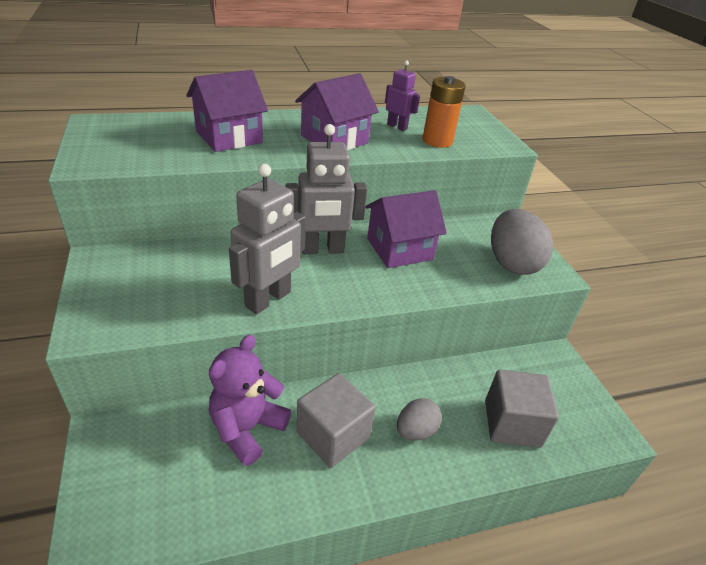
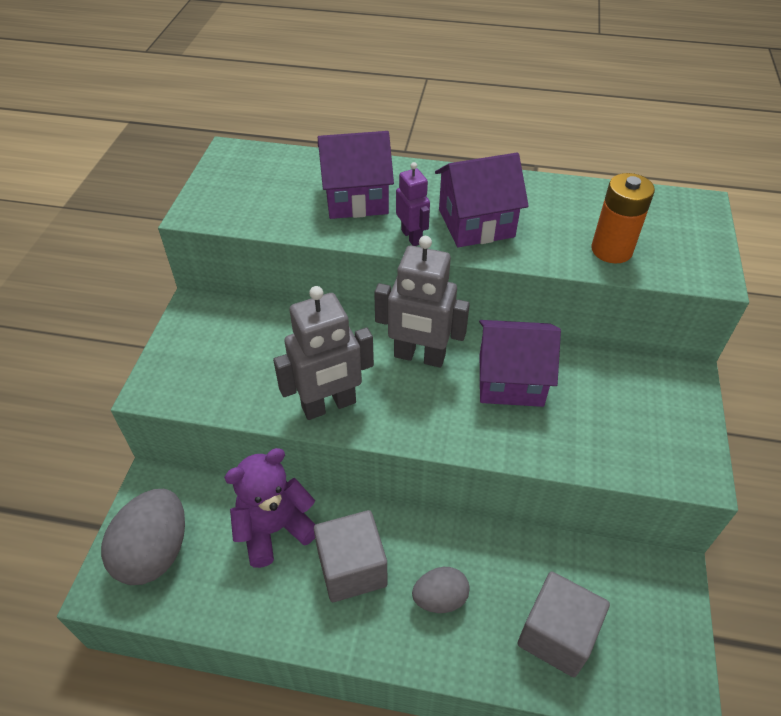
camera: 30 degrees right, 10 degrees up
purple robot [385,60,420,131] -> purple robot moved to [396,162,430,246]
grey egg [491,209,554,275] -> grey egg moved to [101,489,185,585]

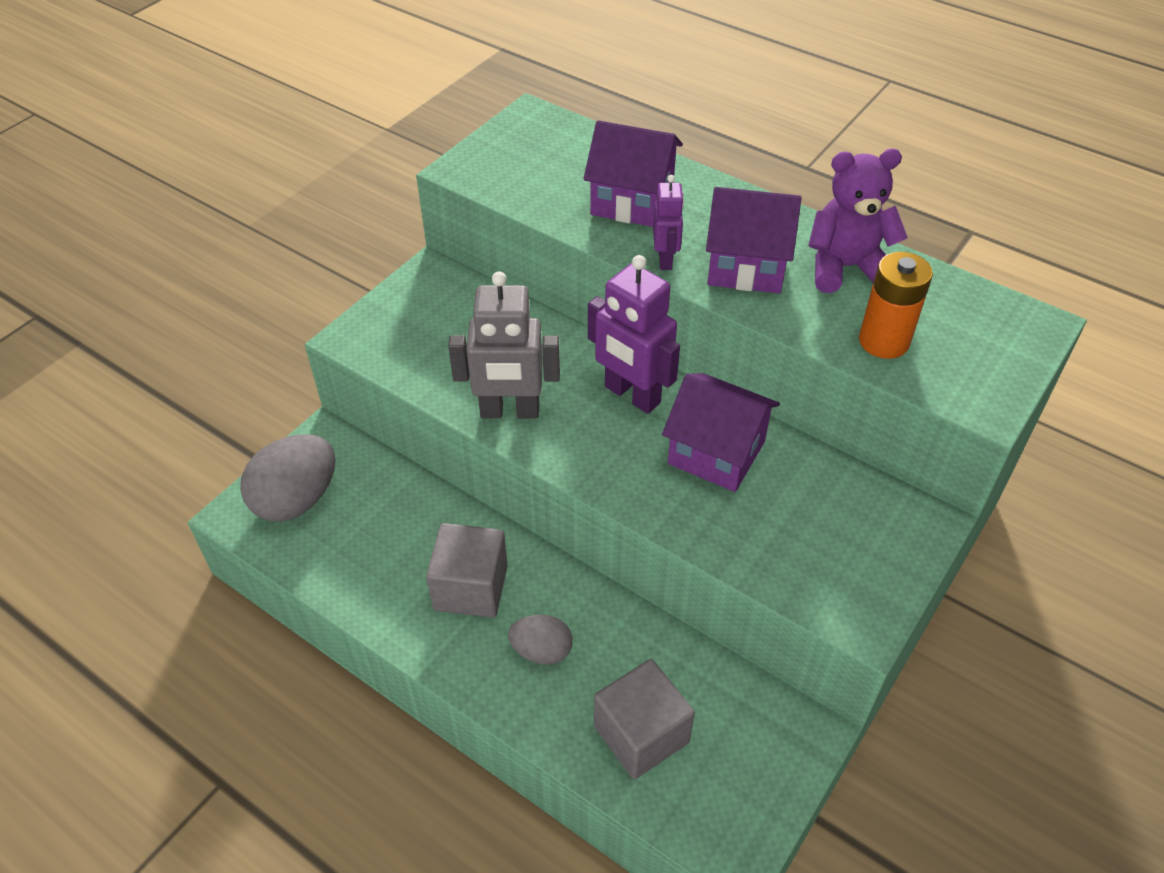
camera: 25 degrees right, 0 degrees up
purple teddy bear [224,448,316,568] -> purple teddy bear moved to [808,149,908,293]
grey robot [374,236,470,368] -> purple robot [588,255,680,414]

